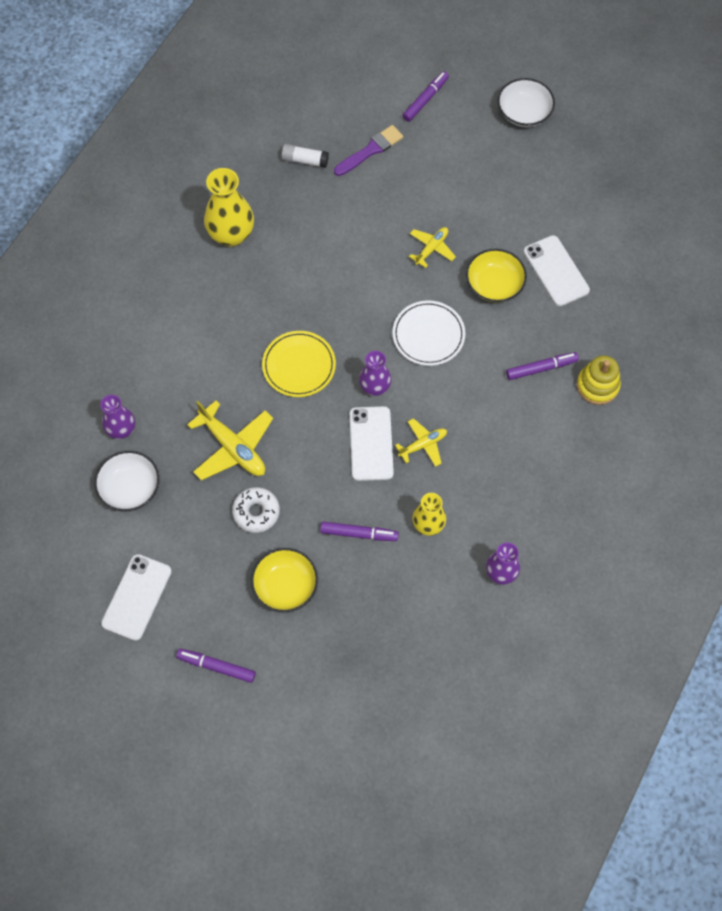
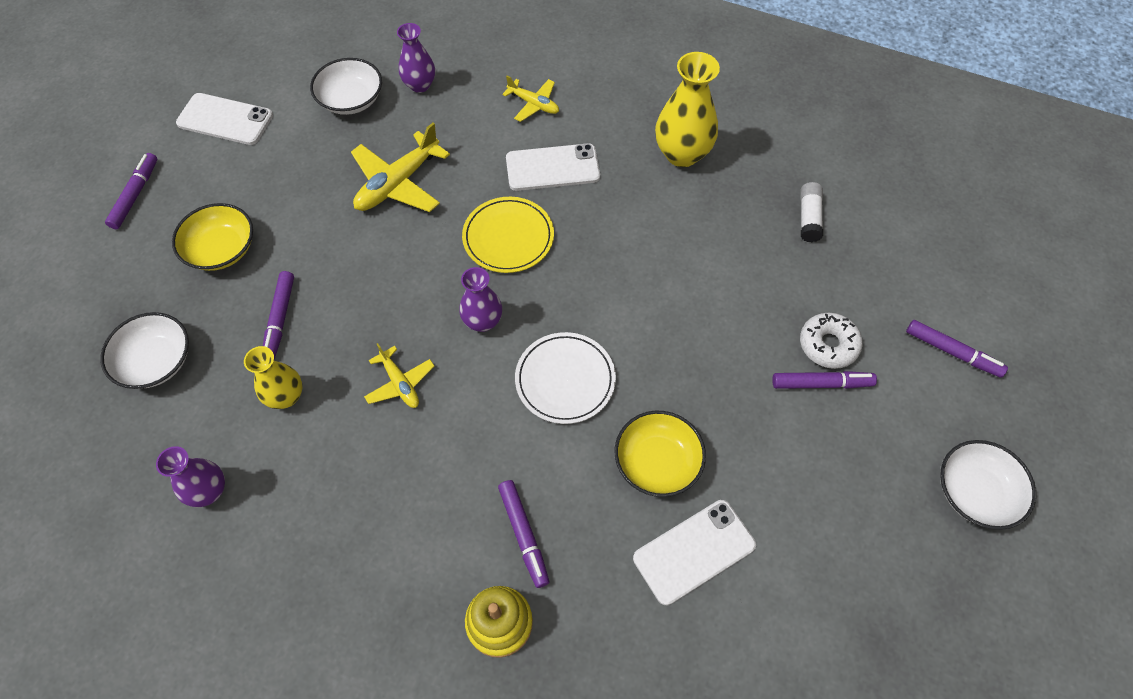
camera: 85 degrees right, 5 degrees down
white donut [232,487,280,533] -> white donut moved to [800,313,862,369]
purple brush [334,125,403,176] -> none
white phone [350,406,394,481] -> white phone moved to [506,143,600,191]
yellow plane [409,227,456,268] -> yellow plane moved to [502,76,559,122]
none -> white bowl [100,312,189,389]
none -> purple marker [772,371,877,389]

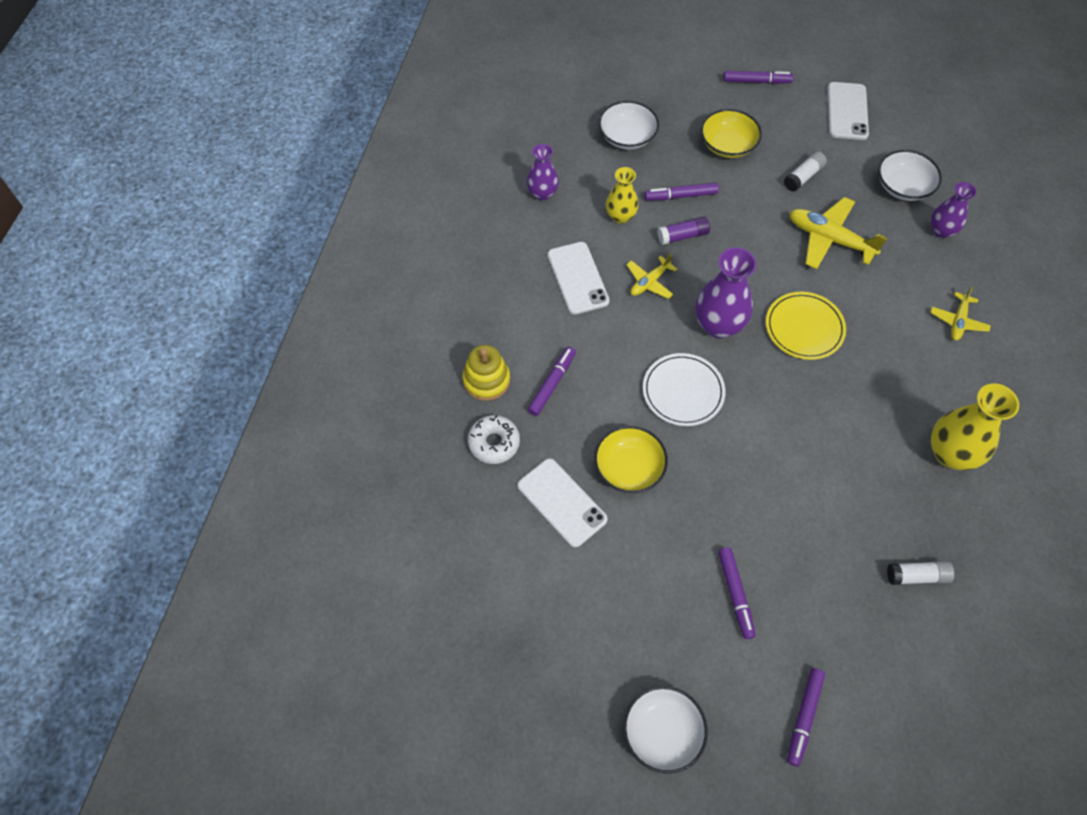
camera: 80 degrees right, 0 degrees up
purple vase [459,267,502,332] -> purple vase [695,247,757,338], size x1.61
purple marker [498,480,549,588] -> purple marker turned 150 degrees clockwise [527,347,576,416]
white phone [506,143,600,191] -> white phone moved to [548,242,610,315]
white donut [800,313,862,369] -> white donut moved to [468,415,520,464]
none -> purple glue stick [657,216,710,245]
none -> white glue stick [784,151,827,192]

